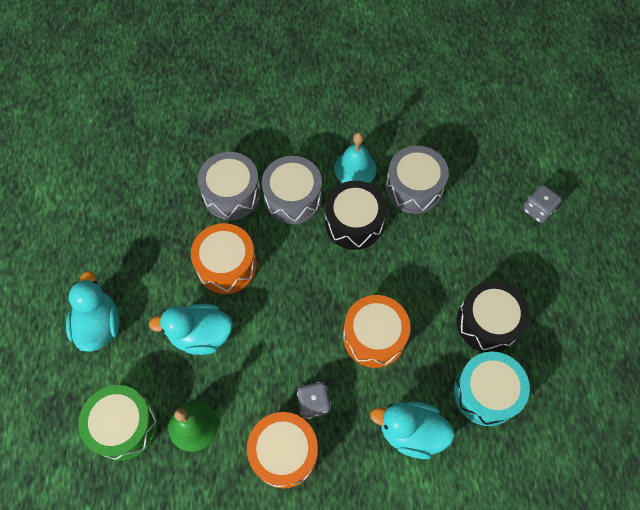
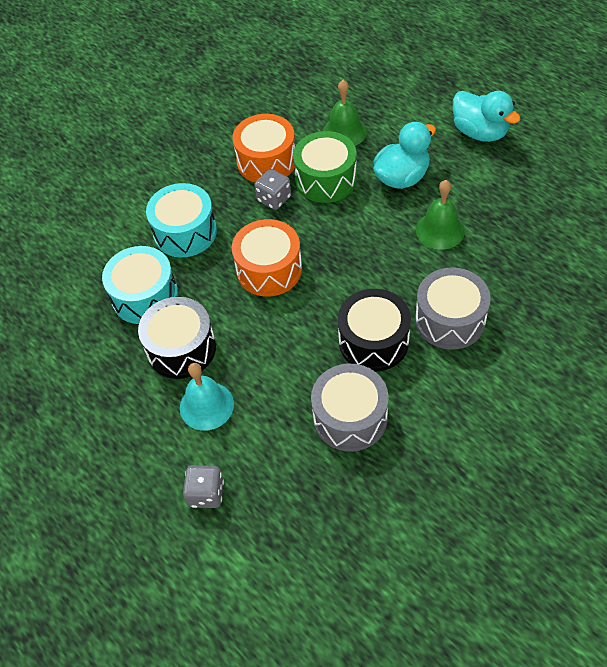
camera: 145 degrees right, 10 degrees down
green drum [78,385,158,461] -> green drum moved to [293,131,357,203]
orange drum [191,223,257,294] -> green bell [416,180,465,250]
grey drum [198,152,261,220] -> none
turquoise bell [334,132,377,183] -> turquoise bell moved to [180,363,234,431]
turquoise duck [370,402,455,459] -> turquoise drum [146,183,217,257]

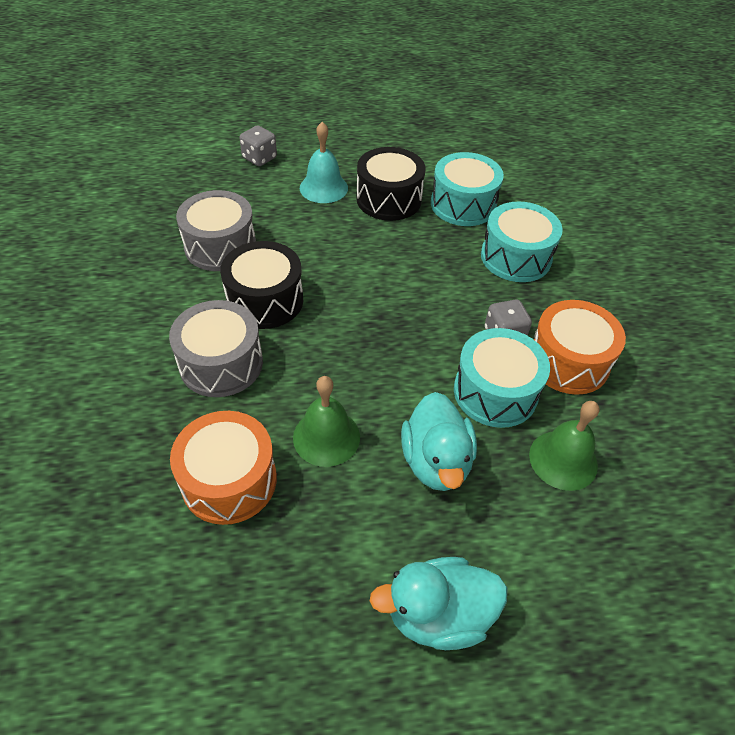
camera: 120 degrees right, 5 degrees down
orange drum [232,219,302,297] -> orange drum moved to [170,411,277,525]
green drum [293,131,357,203] -> turquoise drum [454,328,550,428]

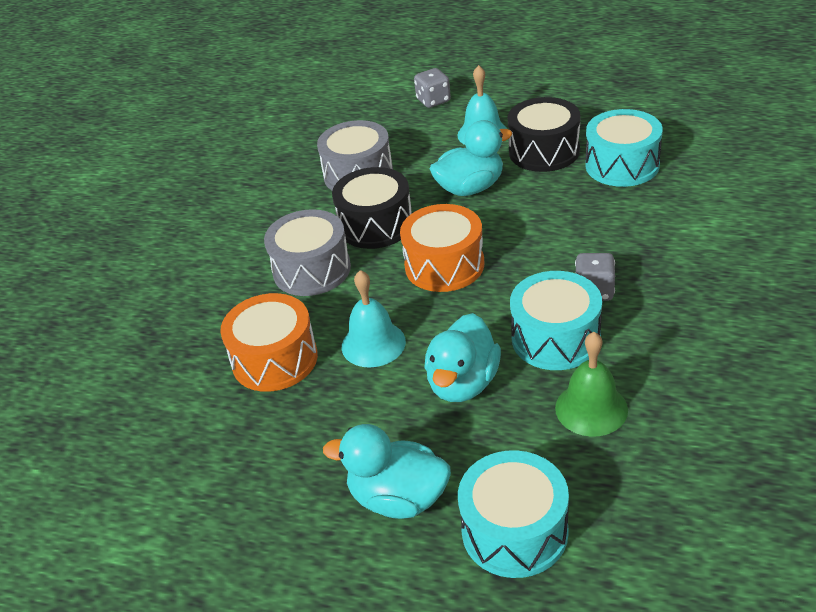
camera: 30 degrees right, 10 degrees down
green bell [293,376,360,467] -> turquoise bell [342,270,406,368]
turquoise drum [481,202,563,282] -> turquoise drum moved to [458,450,569,578]
orange drum [534,300,626,395] -> orange drum moved to [400,204,484,292]
none -> turquoise duck [430,120,512,196]

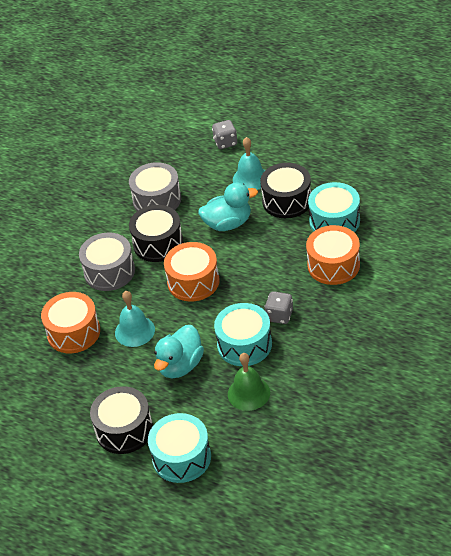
camera: 10 degrees right, 5 degrees up
turquoise duck [323,424,451,519] -> black drum [90,386,153,454]
none -> orange drum [306,225,360,285]

